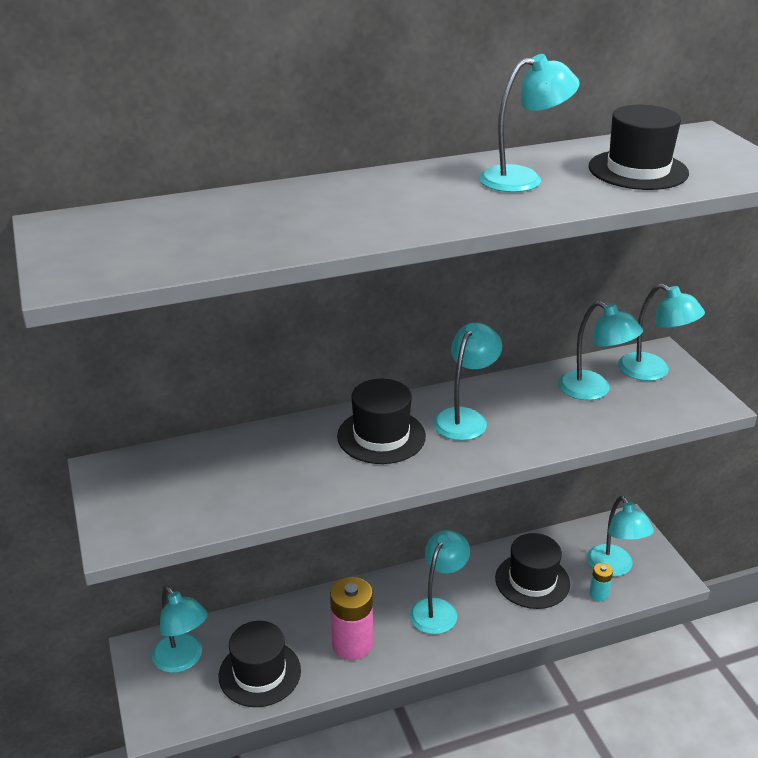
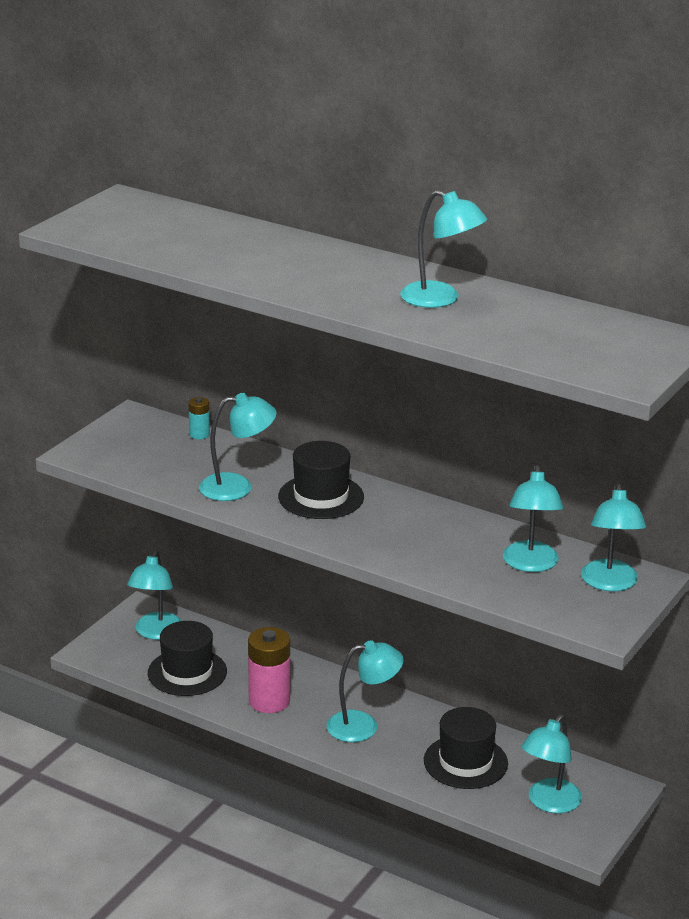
camera: 50 degrees right, 5 degrees down
turquoise lamp [433,322,502,441] -> turquoise lamp moved to [199,393,277,501]
black hat [589,105,689,190] -> none
turquoise battery [589,563,613,601] -> turquoise battery moved to [188,397,210,439]

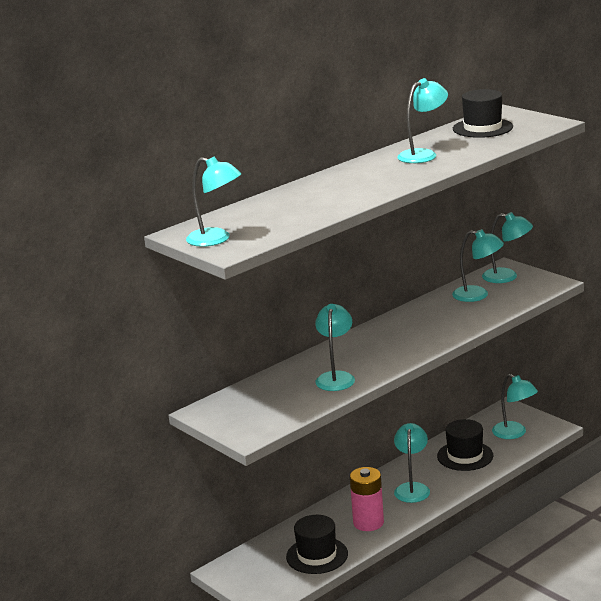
camera: 70 degrees left, 5 degrees down
turquoise lamp [127,550,182,640] -> turquoise lamp moved to [186,156,241,247]
turquoise battery [188,397,210,439] -> none
black hat [278,441,364,519] -> black hat moved to [453,89,513,138]

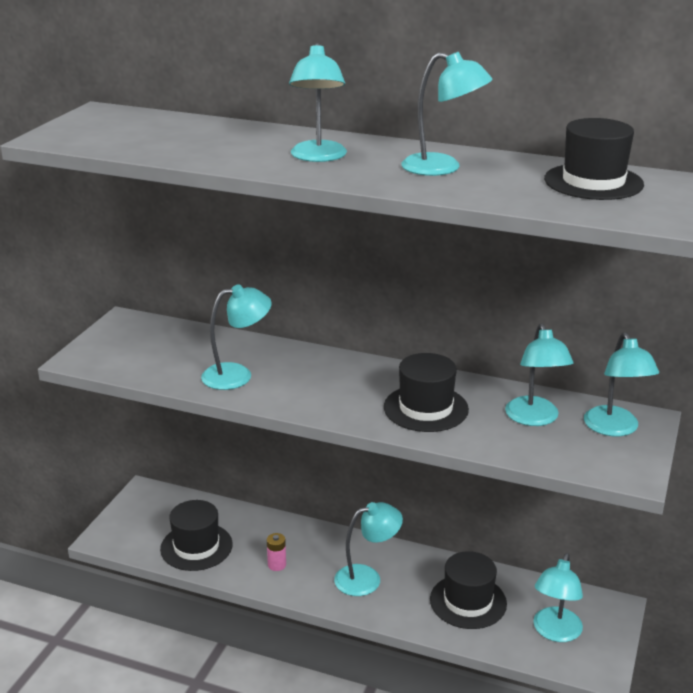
camera: 60 degrees right, 5 degrees up
turquoise lamp [186,156,241,247] -> turquoise lamp moved to [289,43,347,162]
pink battery [350,467,384,531] -> pink battery [267,533,286,571], size x0.49
none -> black hat [384,353,469,432]

